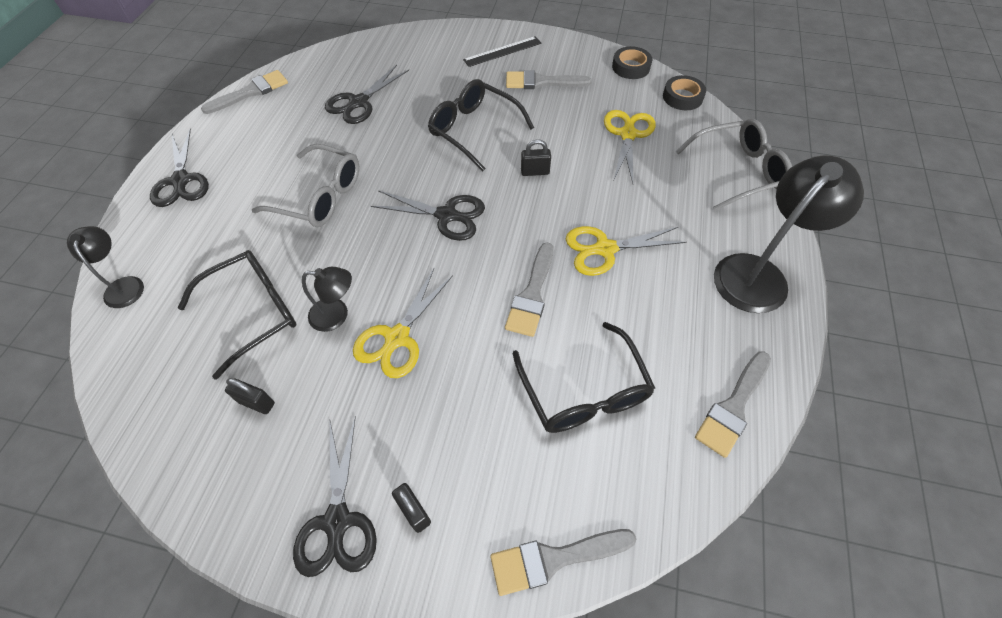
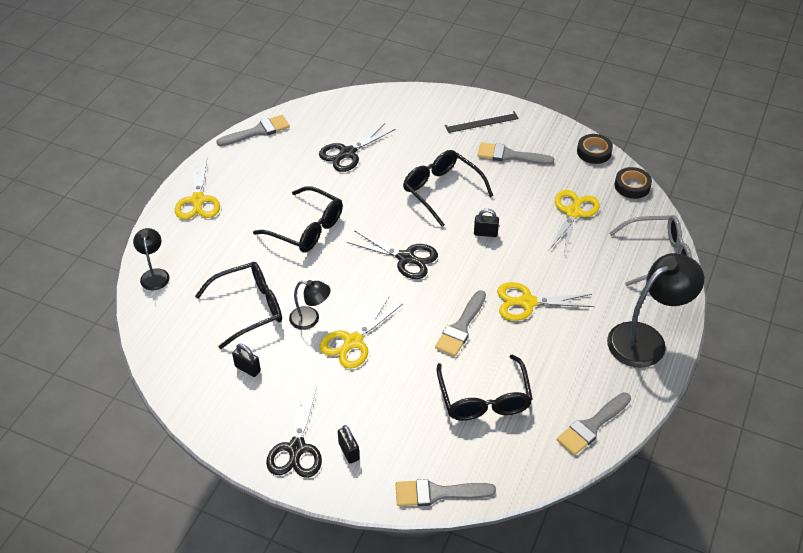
camera: 10 degrees right, 10 degrees down
black scissors [150,129,209,207] -> yellow scissors [175,159,220,220]
grey glasses [252,144,359,227] -> black glasses [253,186,343,253]

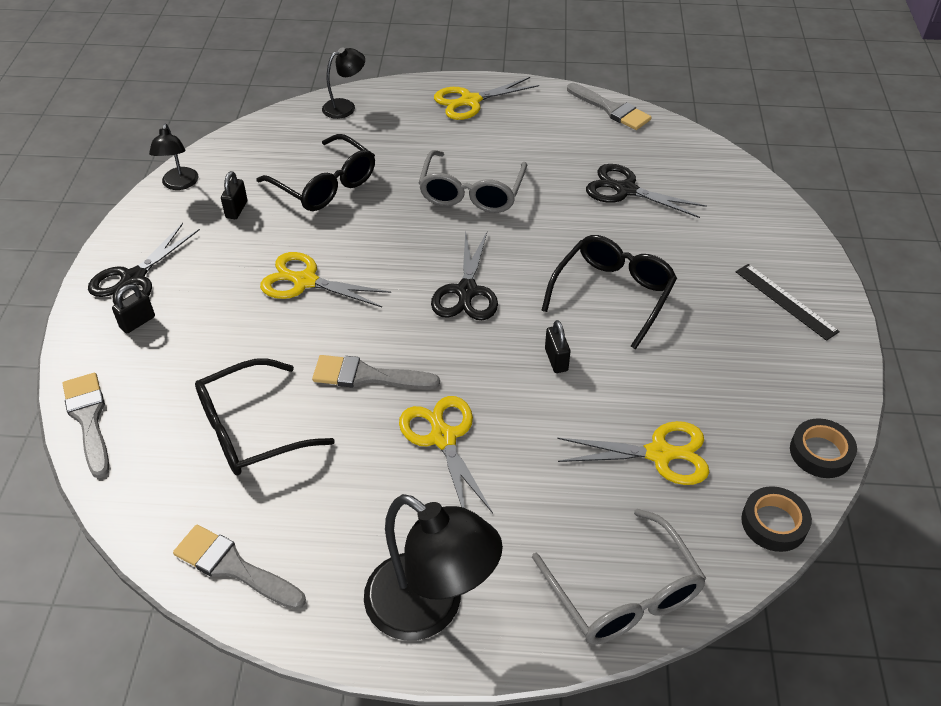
camera: 70 degrees right, 0 degrees up
black glasses [253,186,343,253] -> grey glasses [419,150,527,213]
black scissors [266,388,322,478] -> black scissors turned 45 degrees counterclockwise [88,223,200,305]
black lamp [289,280,331,330] -> black lamp moved to [149,123,198,190]
grey brush [477,142,554,165] -> none

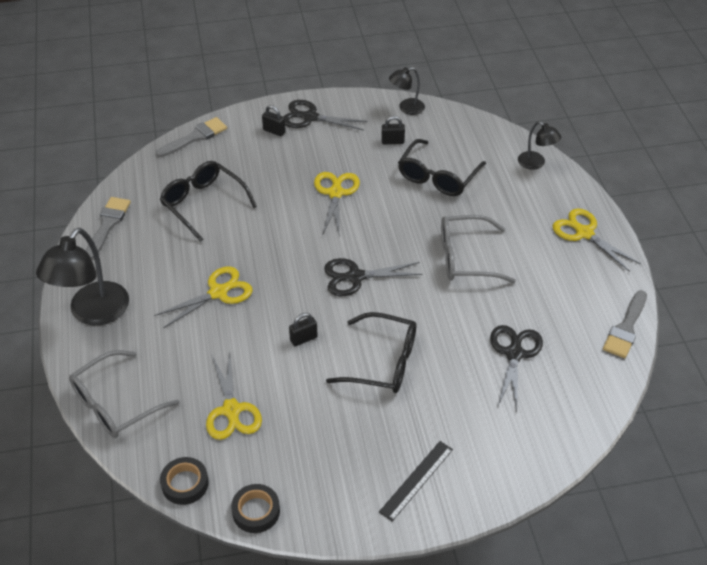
camera: 75 degrees right, 0 degrees up
grey brush [312,355,440,389] -> none

